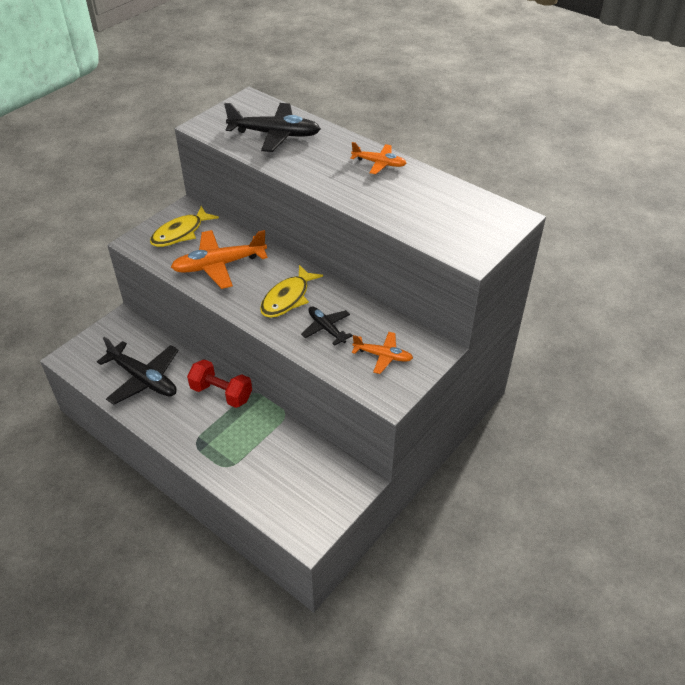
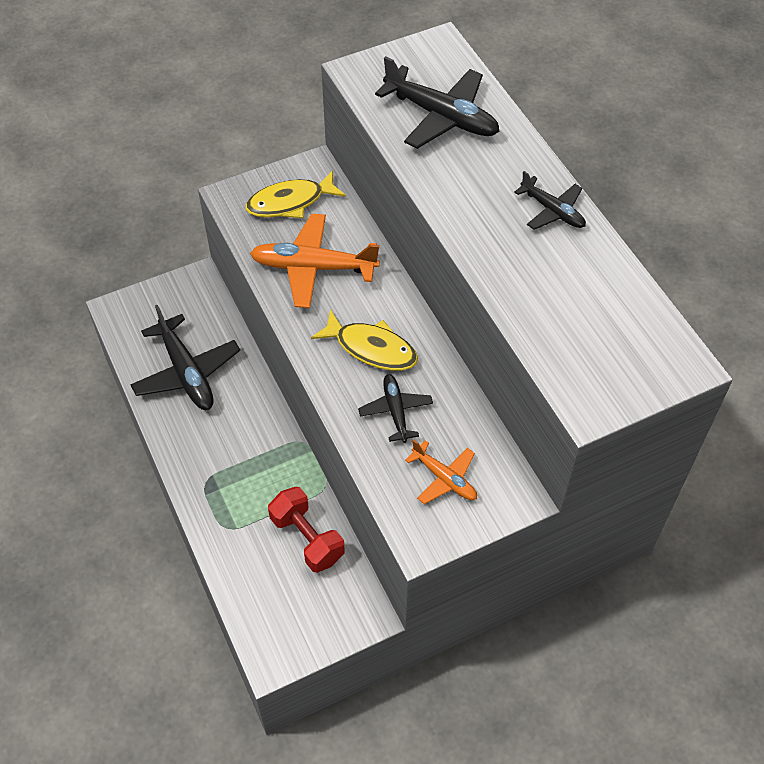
camera: 25 degrees right, 10 degrees up
red dumbbell [187,359,252,408] -> red dumbbell moved to [268,487,345,573]
yellow fish [260,265,323,318] -> yellow fish turned 120 degrees counterclockwise [311,309,418,371]
orange plane [350,142,407,174] -> black plane [514,171,586,230]

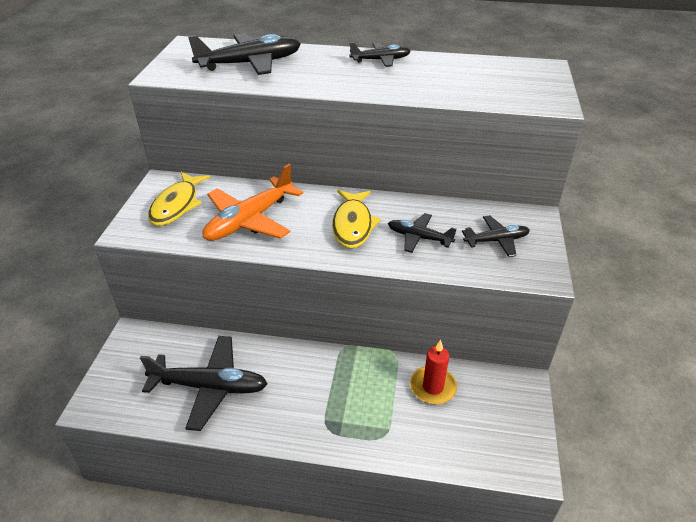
camera: 55 degrees left, 15 degrees down
red dumbbell [268,487,345,573] -> red candle [410,340,457,404]
yellow fish [311,309,418,371] -> yellow fish turned 120 degrees clockwise [332,190,381,248]
orange plane [405,440,477,504] -> black plane [462,216,530,257]

